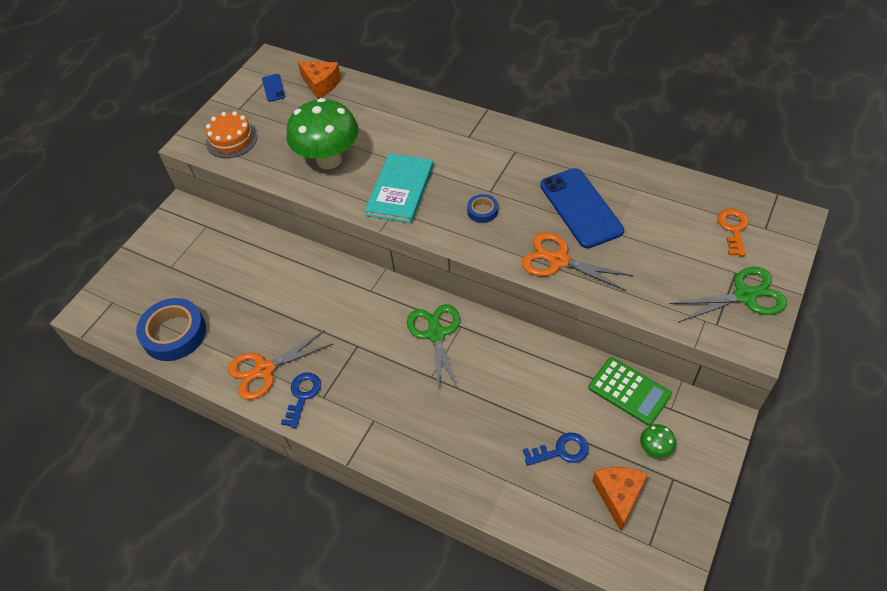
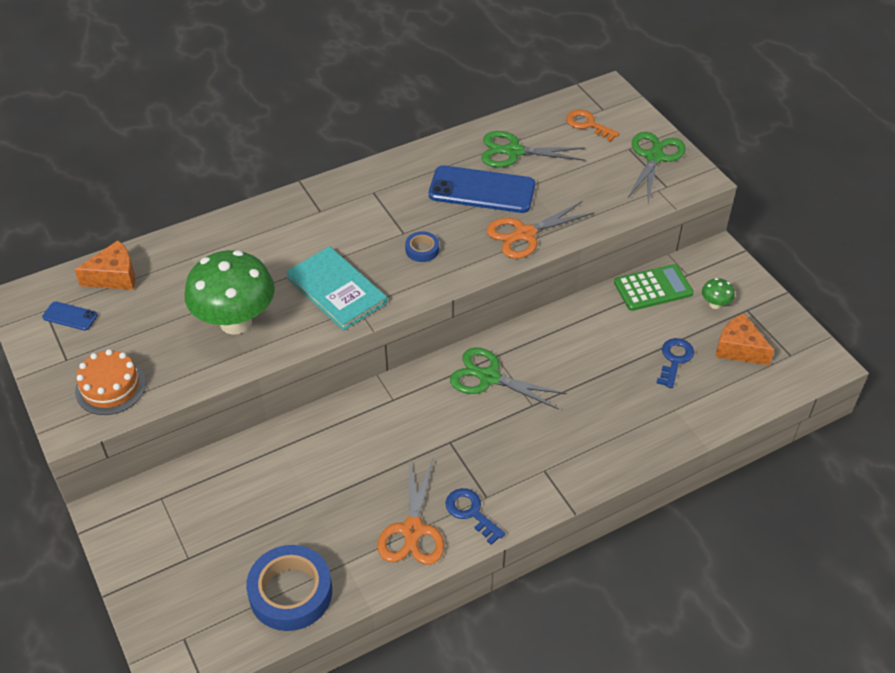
camera: 60 degrees left, 5 degrees down
none -> green scissors [481,131,585,168]

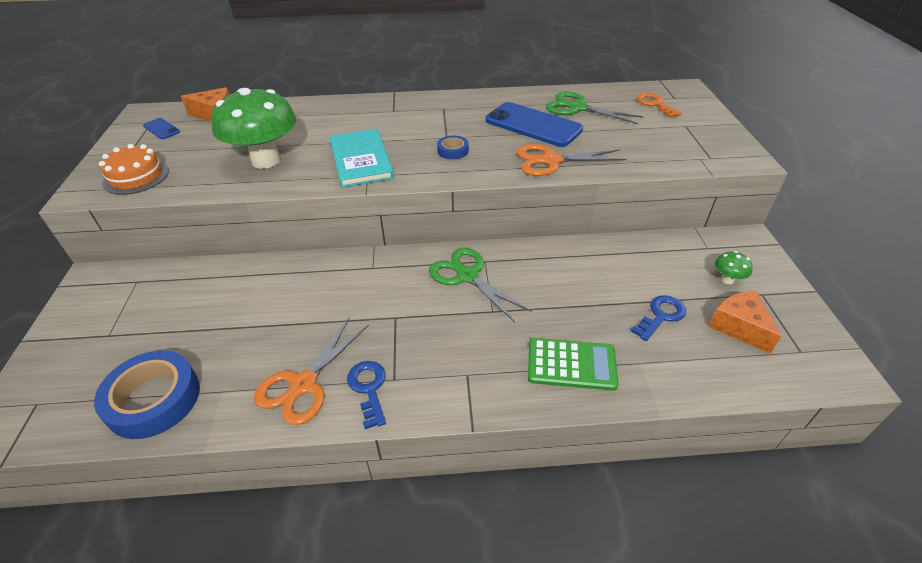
camera: 25 degrees right, 5 degrees down
green calculator [614,264,694,311] -> green calculator moved to [528,338,618,391]
green scissors [628,132,686,203] -> none

